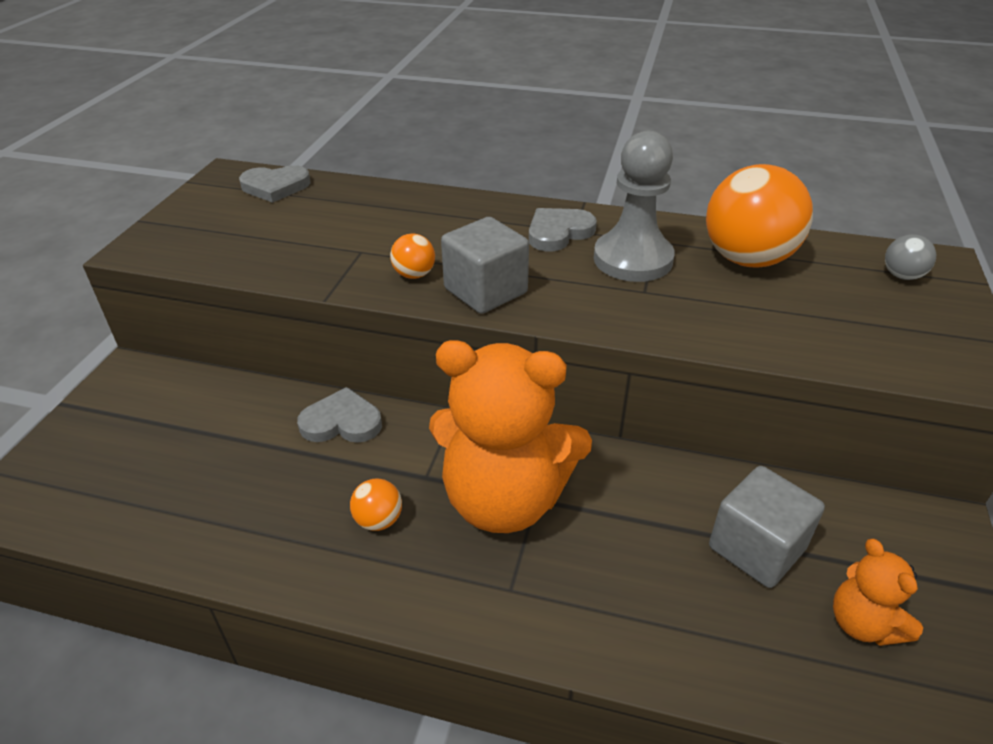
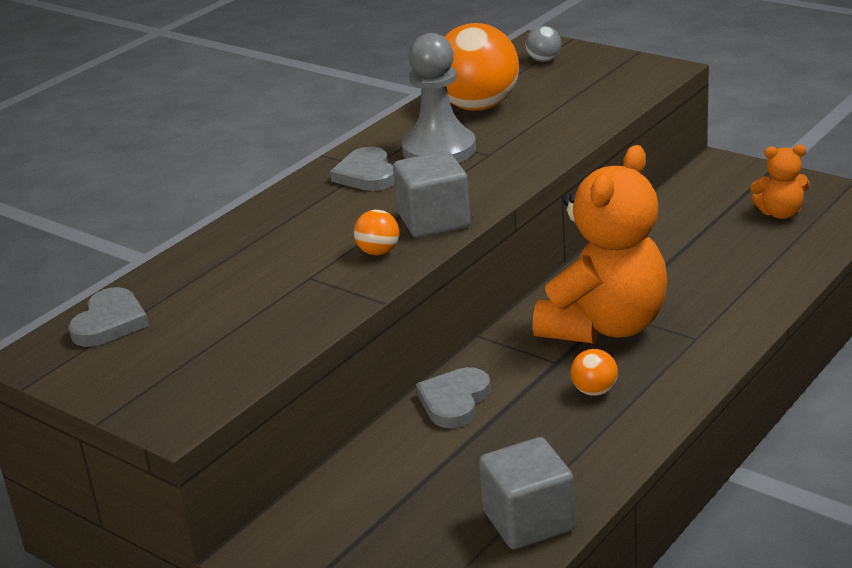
camera: 65 degrees left, 10 degrees down
grey cube [709,466,825,588] -> grey cube moved to [479,437,576,550]

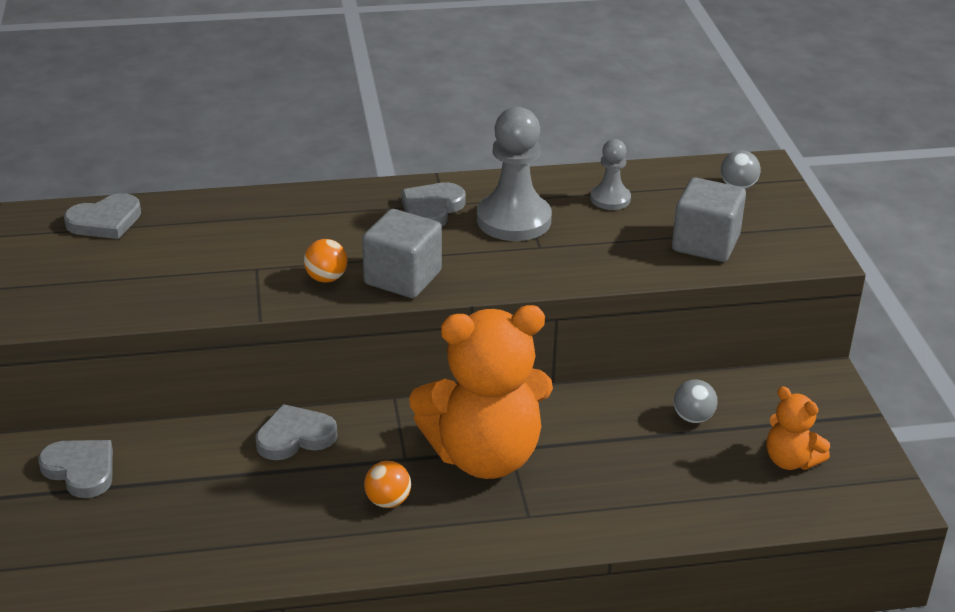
camera: 40 degrees right, 5 degrees up
orange ball [445,23,519,111] -> grey pawn [590,139,631,210]
grey cube [479,437,576,550] -> grey cube moved to [672,177,746,262]
none -> grey heart [38,440,113,498]
none -> grey ball [673,379,718,423]

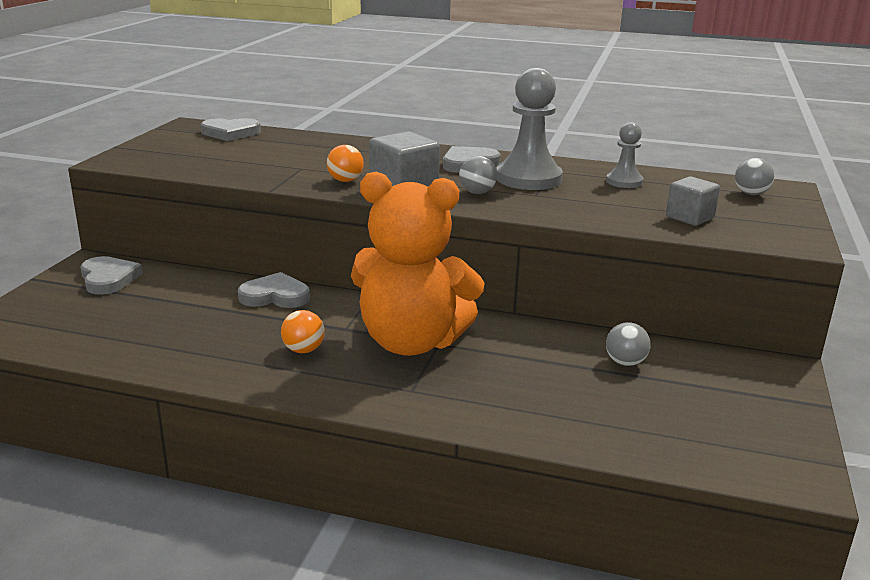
camera: 25 degrees right, 10 degrees down
grey cube [672,177,746,262] -> grey cube [666,176,720,226], size x0.66
orange teddy bear [767,386,830,470] -> none
none -> grey ball [459,156,497,194]

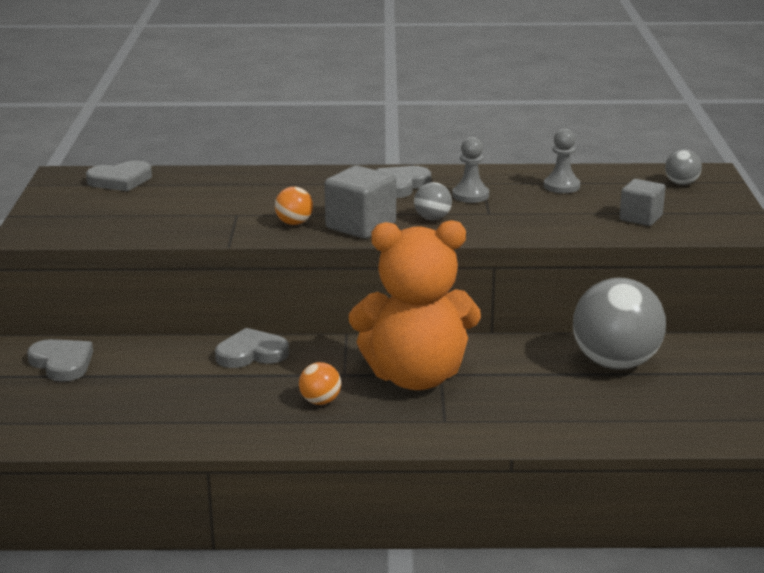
camera: 15 degrees left, 0 degrees up
grey pawn [496,68,563,190] -> grey pawn [452,137,489,203], size x0.55
grey ball [606,322,650,366] -> grey ball [573,278,666,370], size x2.25

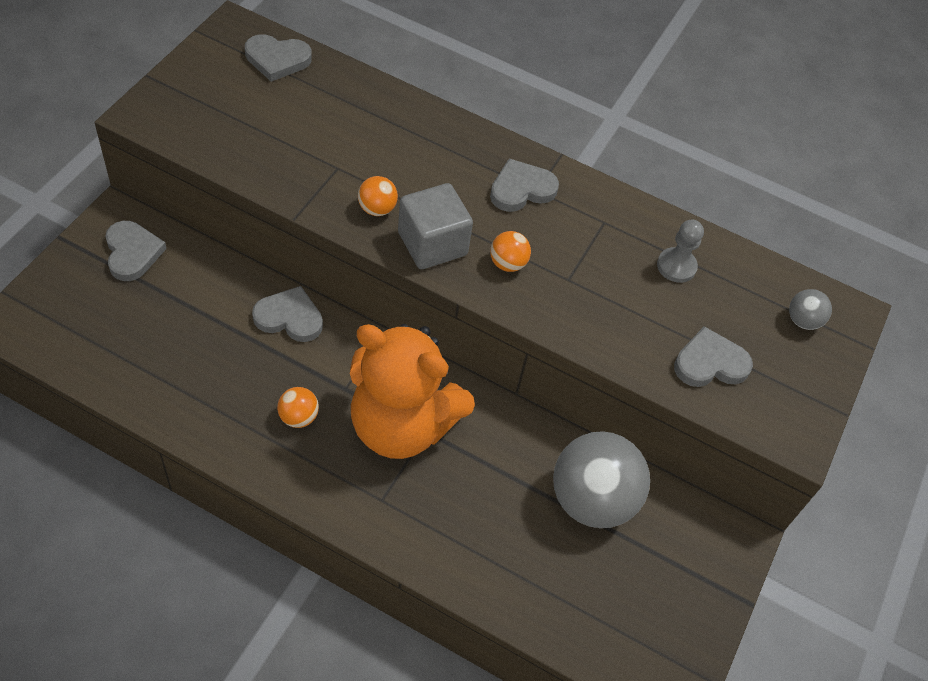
camera: 20 degrees right, 30 degrees up
grey ball [414,182,452,220] -> orange ball [490,231,531,272]
grey pawn [452,137,489,203] -> none
grey cube [619,179,665,226] -> grey heart [674,326,753,387]

